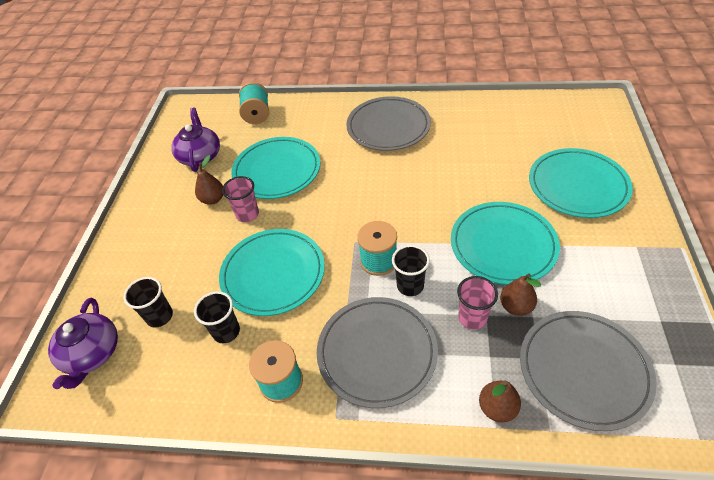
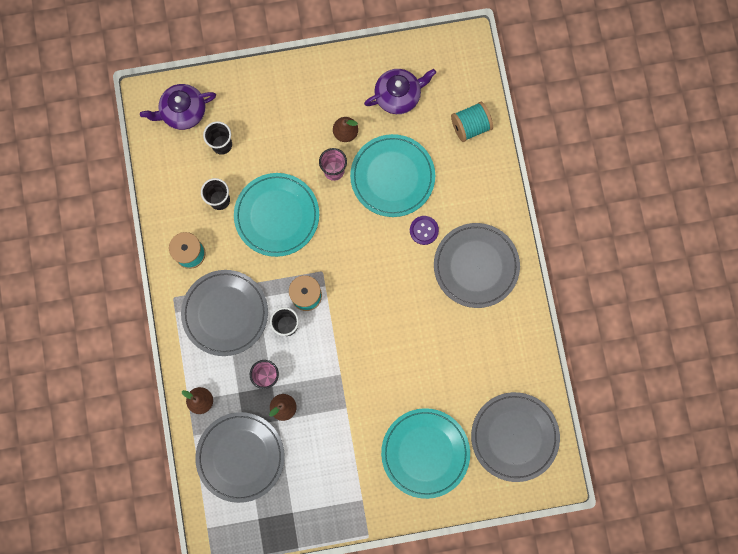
camera: 70 degrees right, 30 degrees up
turquoise plate [451,202,560,285] -> none
none -> purple button [410,216,439,245]
none -> grey plate [471,392,560,482]

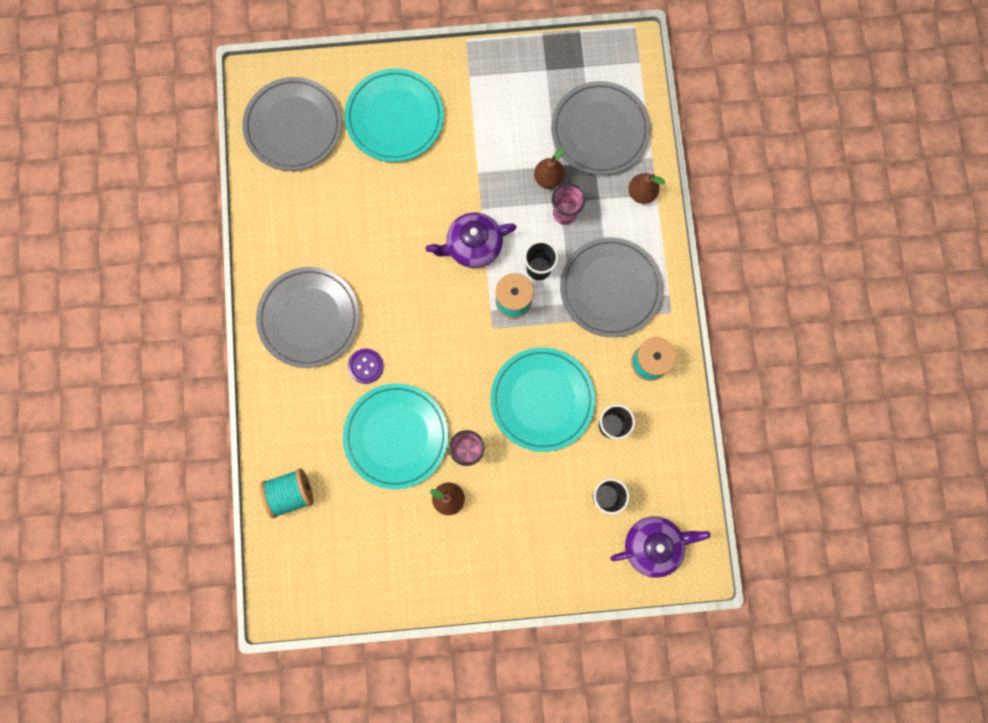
camera: 175 degrees left, 0 degrees up
purple teapot [364,69,436,114] -> purple teapot moved to [426,212,517,268]

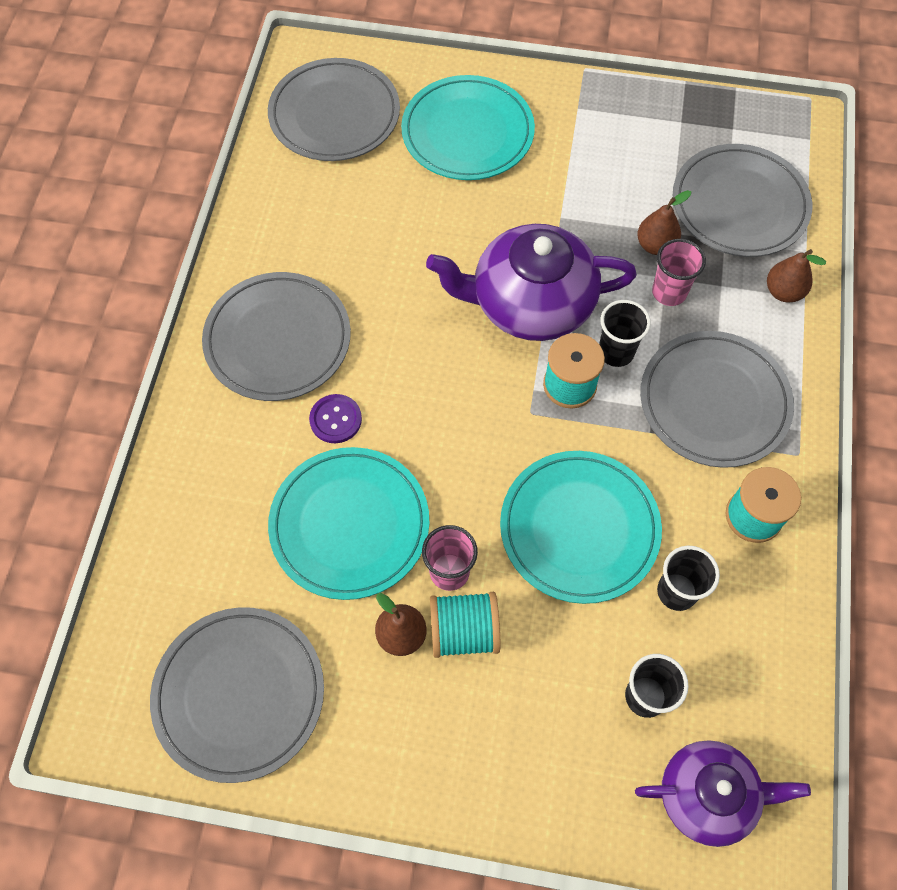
camera: 15 degrees right, 15 degrees down
turquoise spool [260,469,313,518] -> turquoise spool moved to [430,592,500,658]
purple teapot [426,212,517,268] -> purple teapot [426,224,637,341], size x1.54
none -> grey plate [150,607,324,783]

